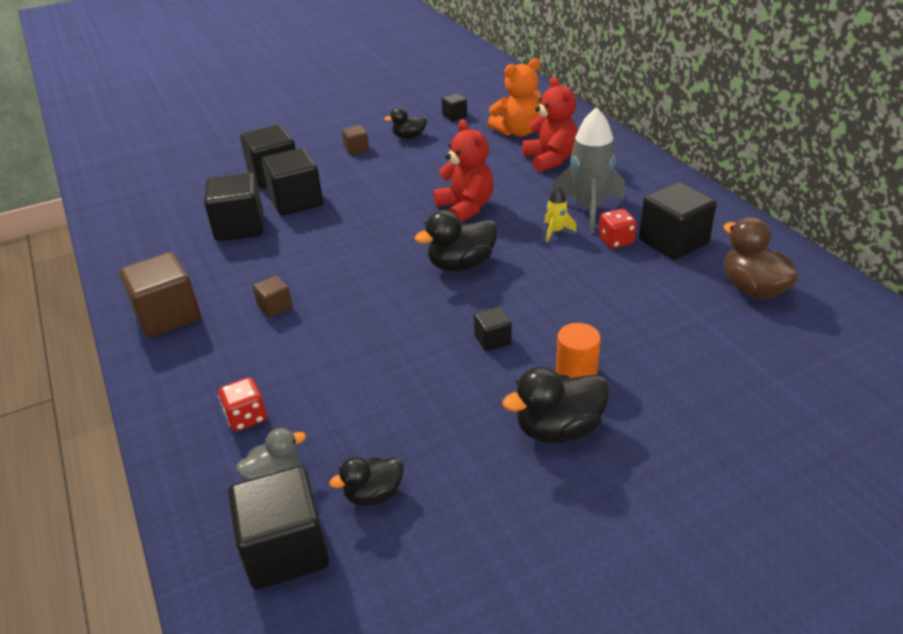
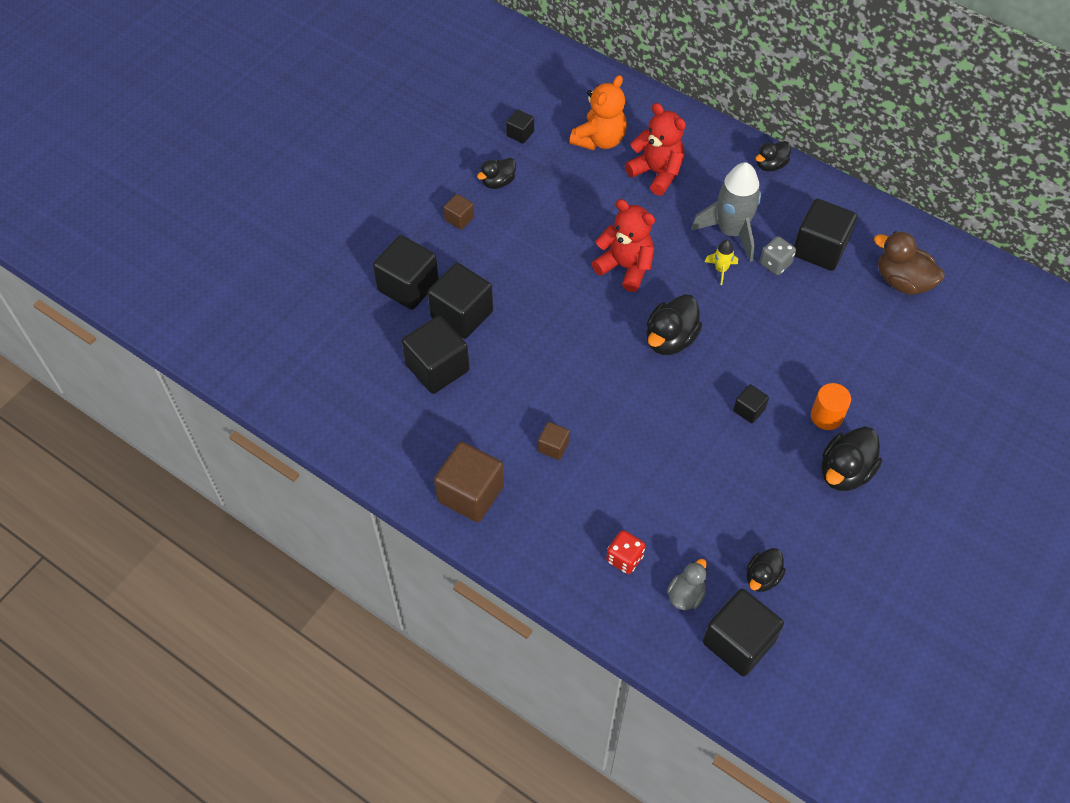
camera: 30 degrees left, 20 degrees up
red dice [599,209,637,248] -> grey dice [760,236,796,275]
none -> black duck [756,141,791,172]

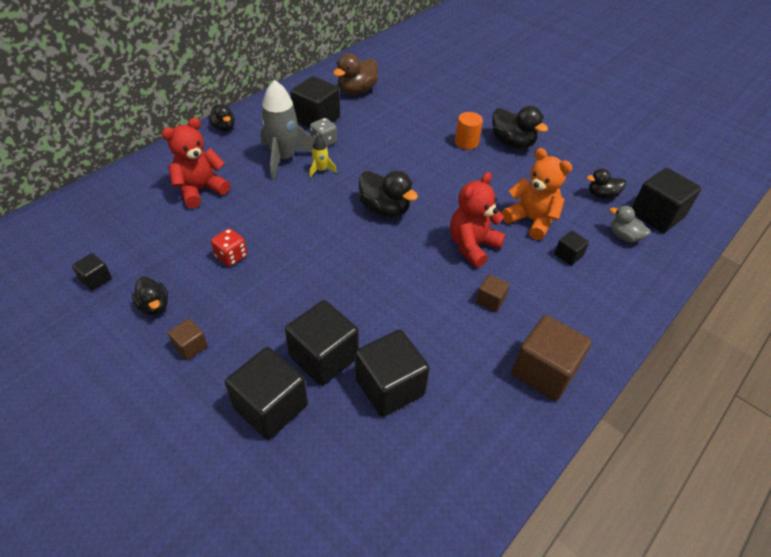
camera: 85 degrees left, 10 degrees down
orange teddy bear [569,75,627,150] -> orange teddy bear moved to [502,148,572,240]
red teddy bear [592,199,655,292] -> red teddy bear moved to [450,172,506,268]
red dice [606,530,645,574] -> red dice moved to [211,228,247,266]
black cube [733,384,769,424] -> black cube moved to [554,231,589,265]
black duck [747,548,786,592] -> black duck turned 135 degrees clockwise [587,168,626,199]

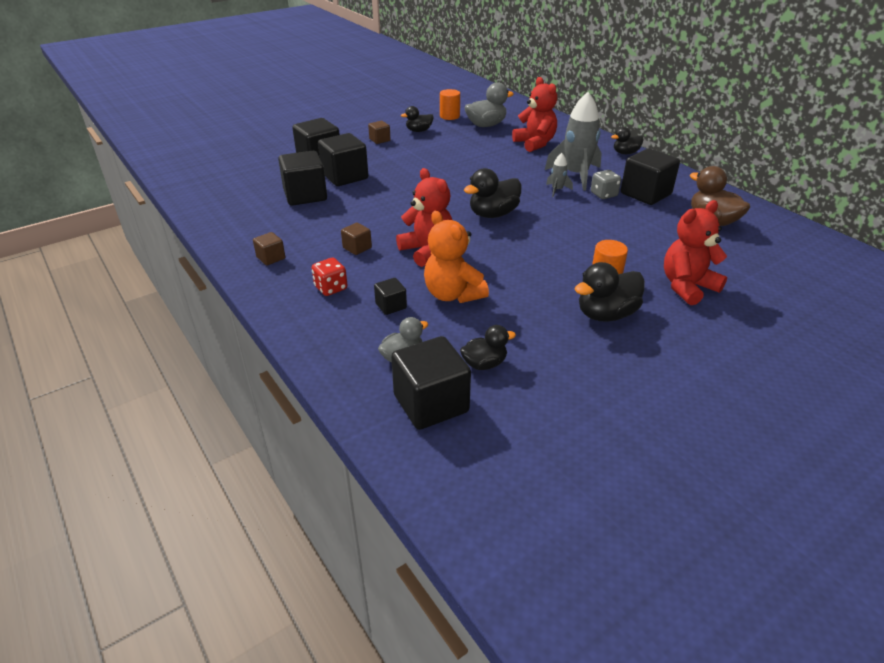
camera: 105 degrees right, 10 degrees down
black cube [72,253,112,291] -> orange cylinder [440,89,460,120]
red dice [211,228,247,266] -> red dice moved to [312,258,347,296]
yellow rocket [309,137,337,178] -> grey rocket [546,153,573,197]
orange teddy bear [502,148,572,240] -> orange teddy bear turned 90 degrees clockwise [424,211,489,303]
brown cube [512,315,592,401] -> brown cube [253,232,285,265], size x0.50
black duck [587,168,626,199] -> black duck turned 60 degrees clockwise [460,325,516,370]
none -> grey duck [464,82,514,127]
none -> red teddy bear [664,200,727,305]

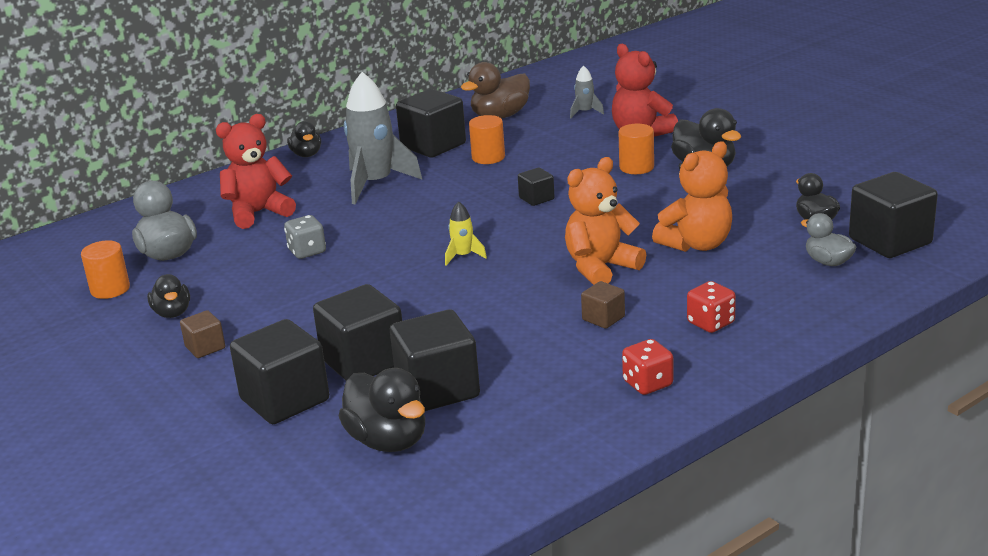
camera: 90 degrees left, 10 degrees down
brown cube [253,232,285,265] -> red dice [622,339,673,395]
black cube [374,278,407,315] -> black cube moved to [518,167,555,206]
red teddy bear [396,168,452,267] -> orange teddy bear [565,157,646,285]
black duck [464,168,521,218] -> black duck moved to [339,368,425,452]
grey rocket [546,153,573,197] -> grey rocket moved to [570,65,604,118]
grey dice [591,170,621,199] -> grey dice moved to [284,215,326,259]
none -> yellow rocket [445,201,487,266]
none -> orange cylinder [469,115,505,164]

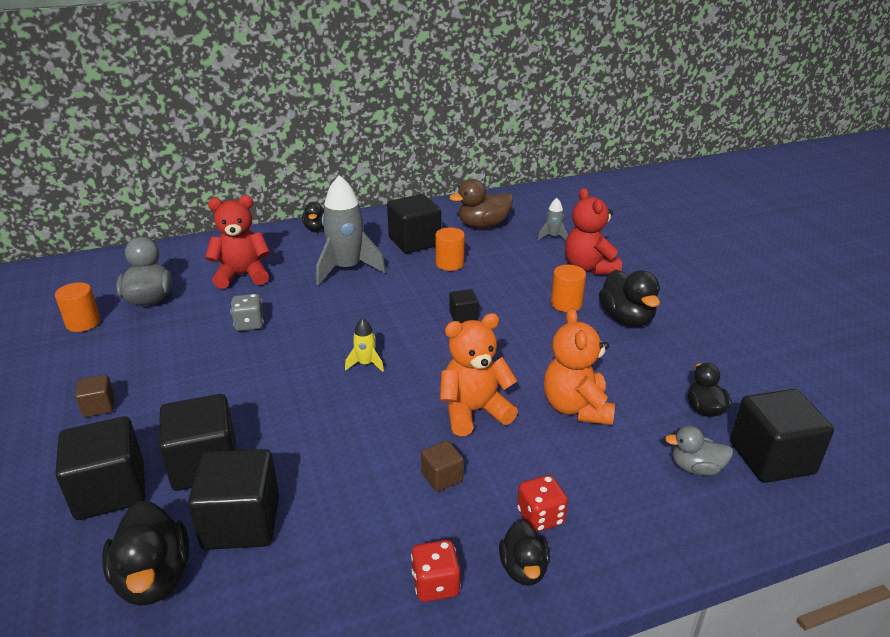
camera: 15 degrees right, 5 degrees up
black duck [147,274,190,318] -> black duck moved to [499,519,550,586]
orange teddy bear [652,141,732,252] -> orange teddy bear turned 105 degrees clockwise [544,308,615,425]
grey duck [801,213,856,266] -> grey duck turned 60 degrees counterclockwise [665,426,733,475]

